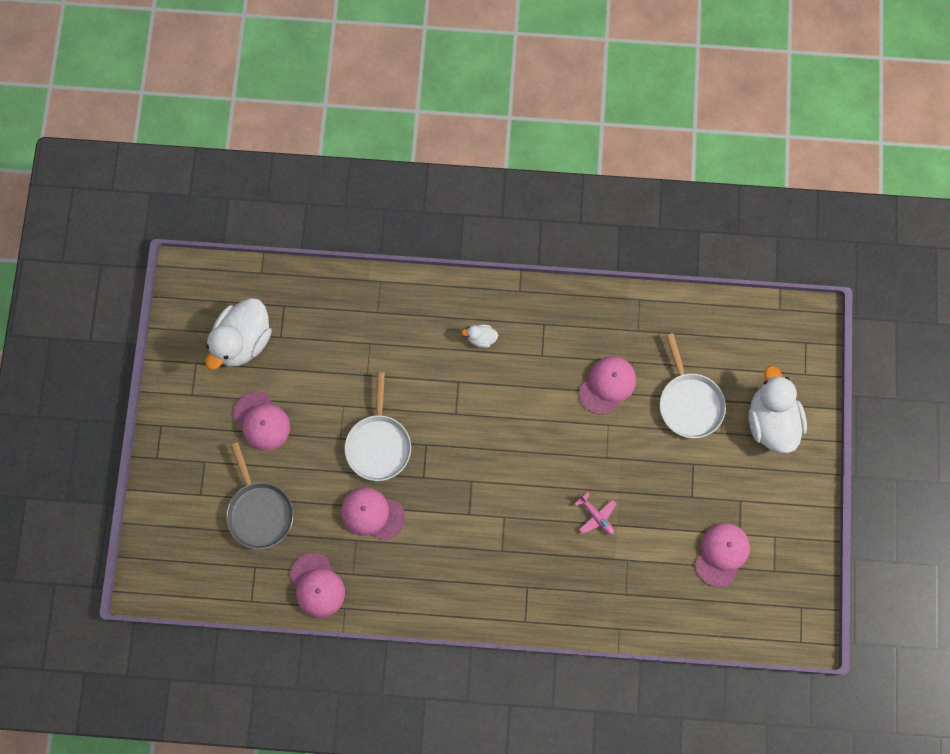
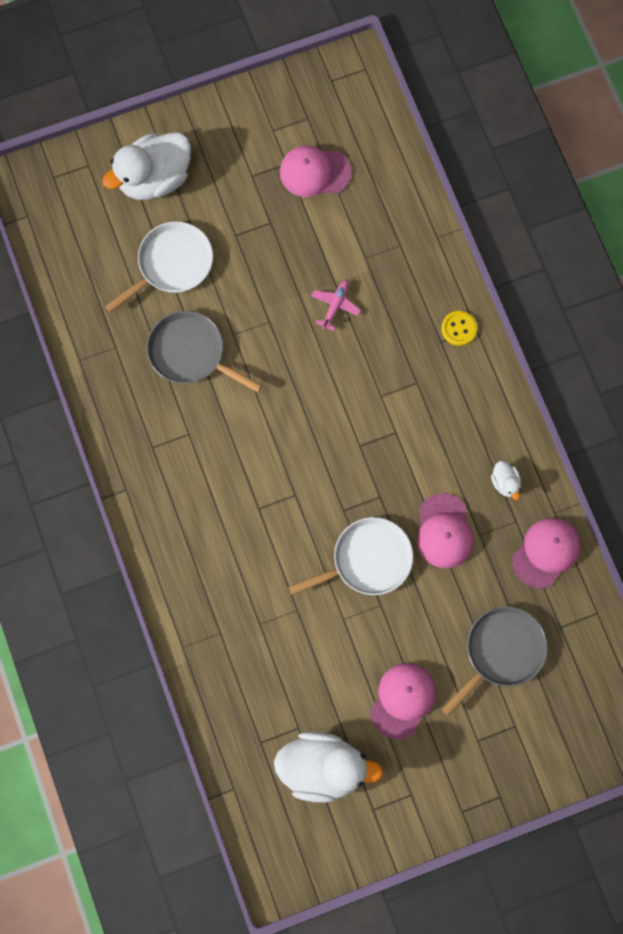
camera: 115 degrees left, 0 degrees up
white duck [461,324,498,348] -> white duck moved to [491,461,521,500]
pink cap [579,356,636,415] -> grey pan [147,311,262,392]
none -> yellow button [441,311,477,346]

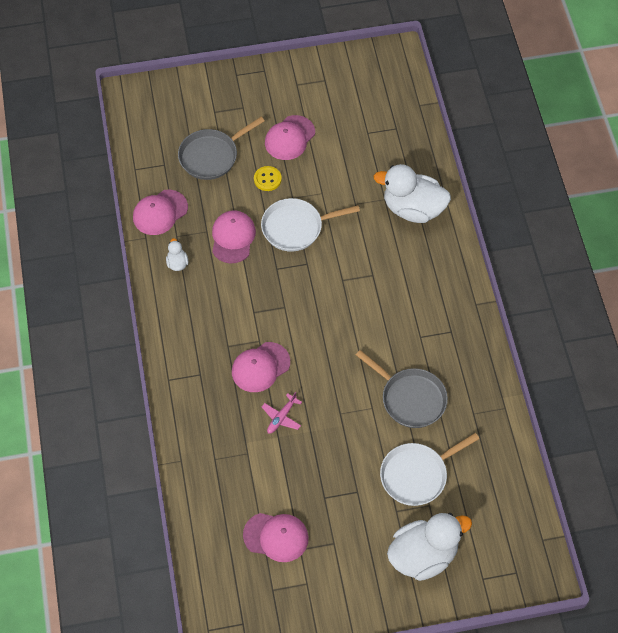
camera: 170 degrees left, 15 degrees down
white duck [274,732,383,803] -> white duck moved to [374,164,451,223]
yellow button [441,311,477,346] -> yellow button moved to [254,166,282,191]
none -> pink cap [232,342,290,392]

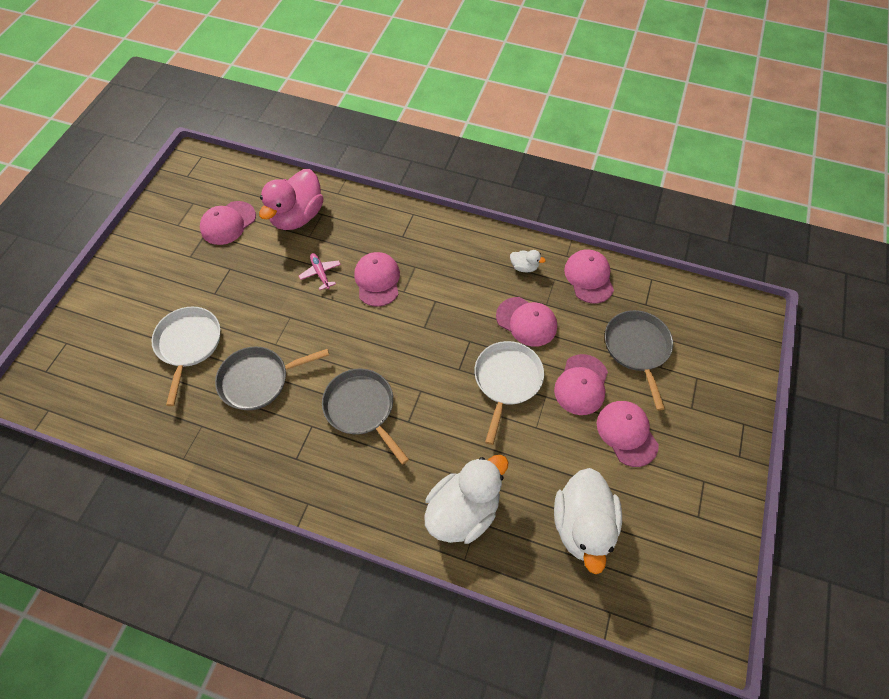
camera: 120 degrees right, 0 degrees up
yellow button [254,166,282,191] -> pink cap [554,354,608,415]
white duck [387,513,472,581] -> white duck moved to [554,468,622,574]
none -> pink duck [259,169,323,230]
none -> grey pan [322,368,409,465]

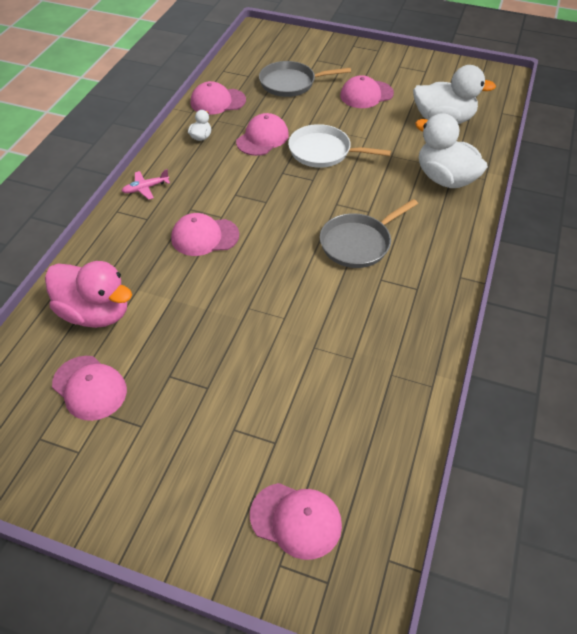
camera: 90 degrees left, 10 degrees down
white pan [152,307,220,406] -> none
grey pan [215,347,329,410] -> none
pink plane [299,253,341,290] -> pink plane moved to [122,169,170,200]
pink cap [554,354,608,415] -> pink cap moved to [250,483,342,560]

